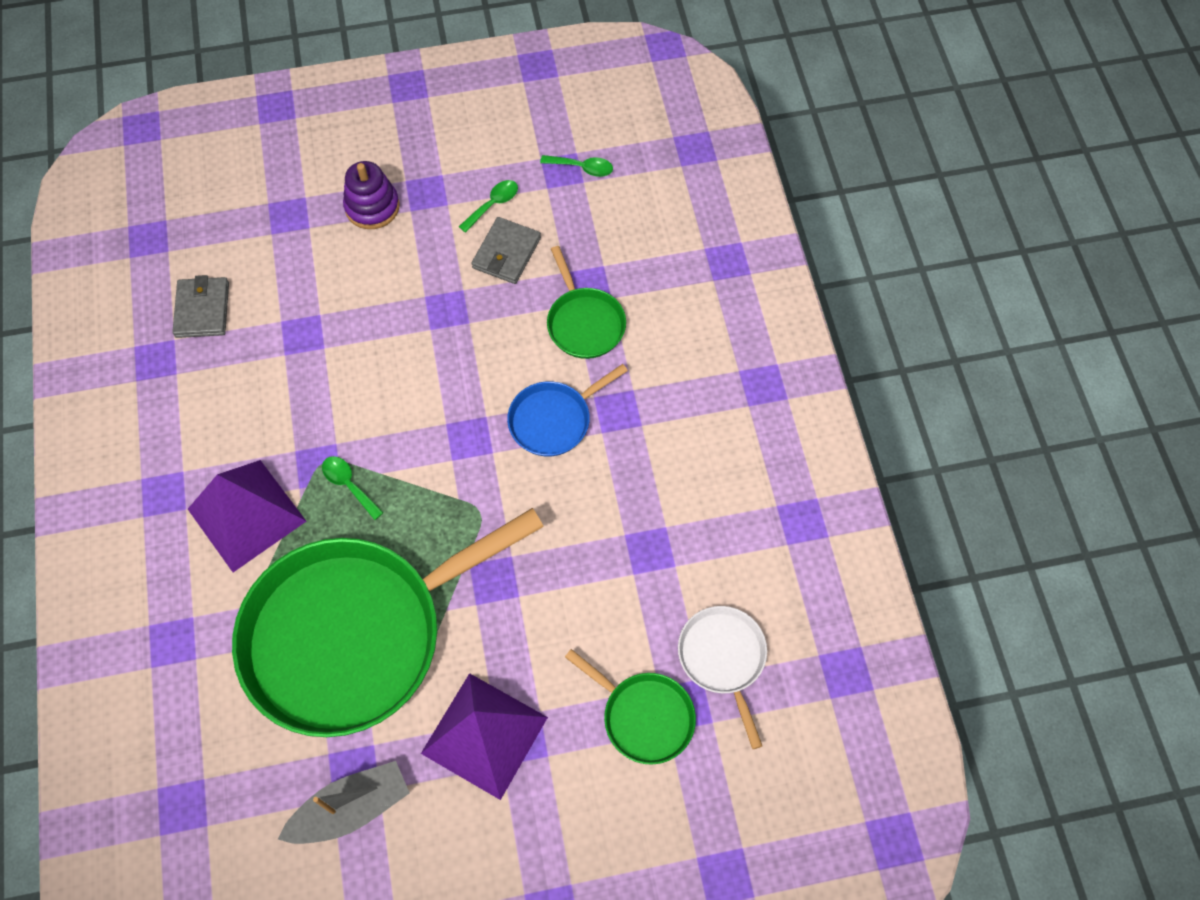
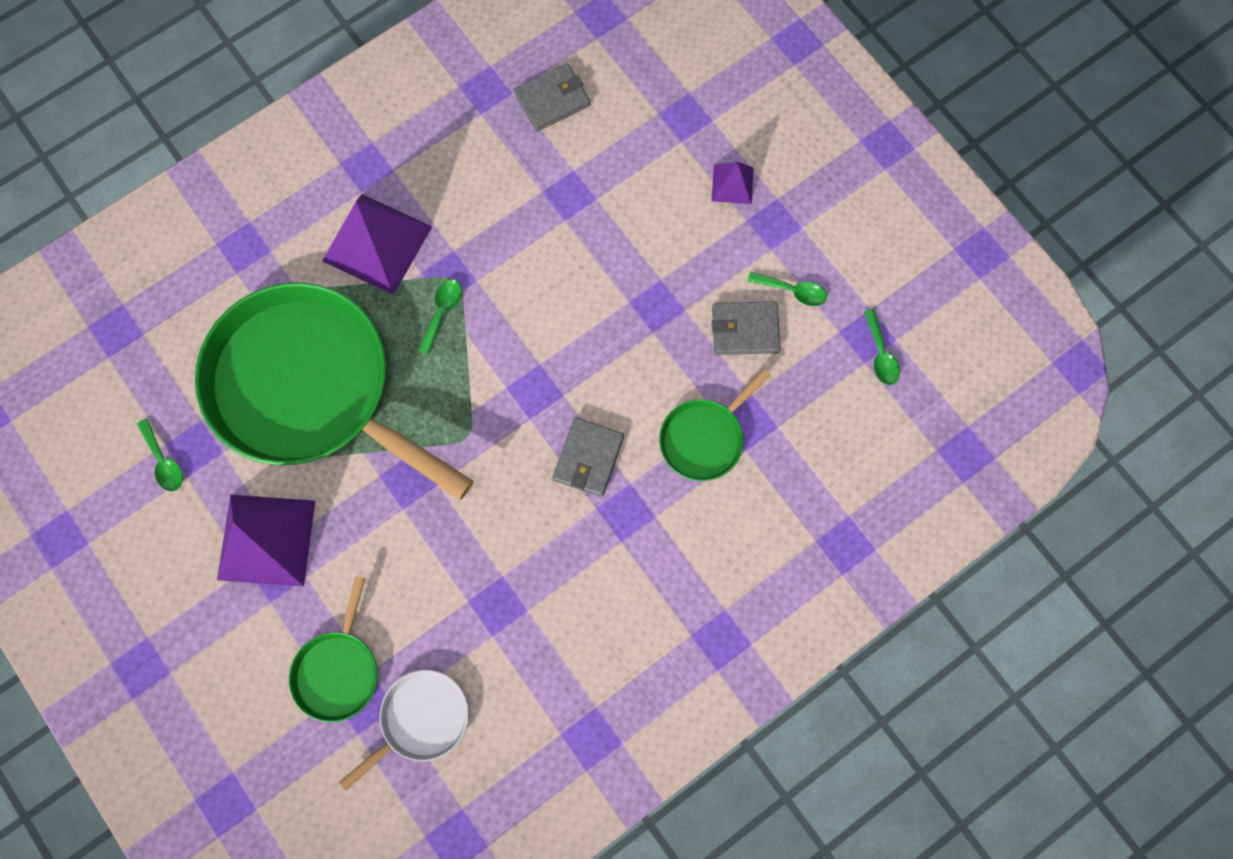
camera: 65 degrees right, 10 degrees up
grey boat [278,761,410,844] -> green spoon [137,418,183,491]
purple stacking toy [343,161,400,229] -> purple pyramid [712,162,754,204]
blue pan [507,364,628,457] -> grey wallet [553,418,624,497]

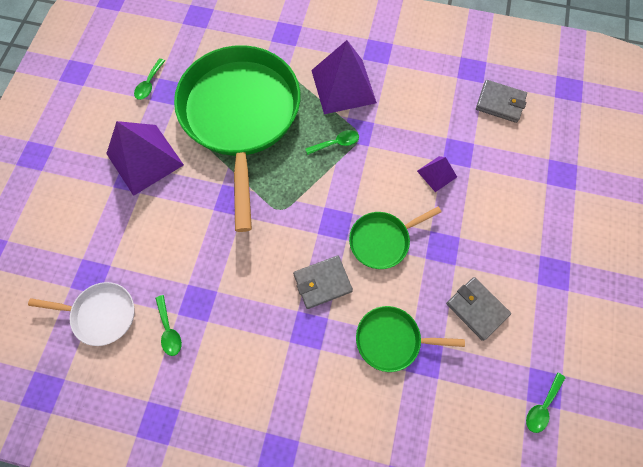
camera: 50 degrees right, 5 degrees down
green pan [289,576,378,722] -> green pan moved to [349,207,442,269]
purple pyramid [712,162,754,204] -> purple pyramid moved to [417,156,457,192]
green spoon [747,272,827,306] -> green spoon moved to [155,295,182,356]

